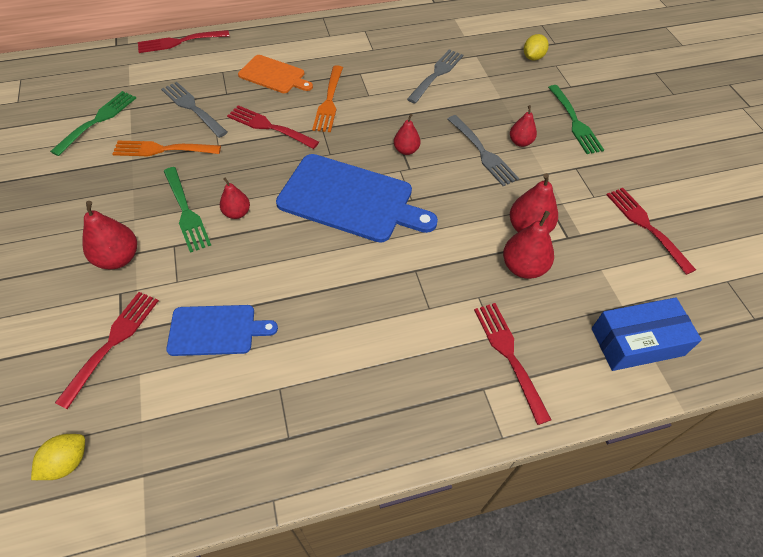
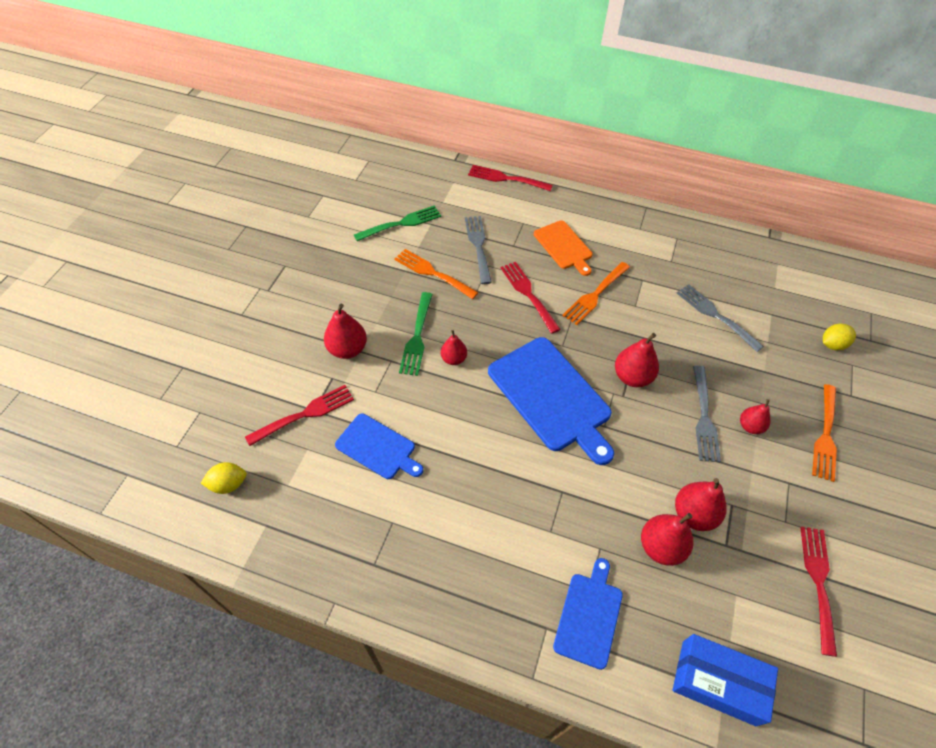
camera: 35 degrees right, 0 degrees up
red pear [394,114,420,155] -> red pear [615,333,659,387], size x1.58
grey fork [407,49,463,104] -> grey fork turned 105 degrees counterclockwise [677,284,764,352]
red fork [474,303,552,425] -> blue cutting board [553,558,623,670]
green fork [548,85,604,154] -> orange fork [812,384,837,482]

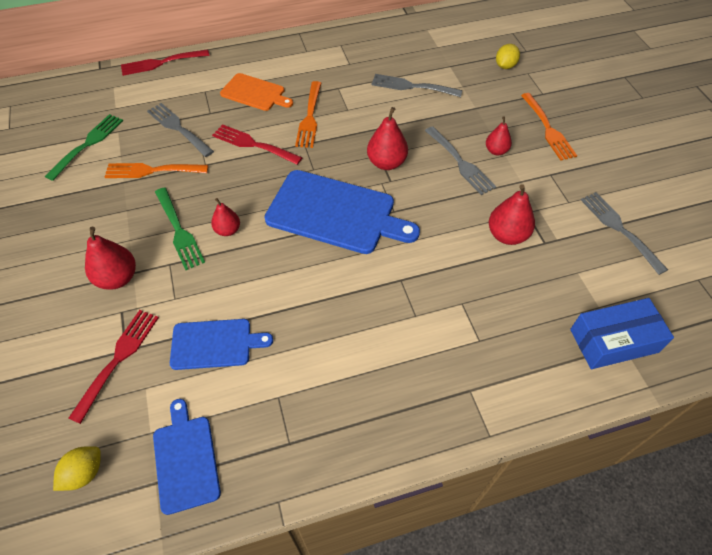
camera: 35 degrees left, 0 degrees up
blue cutting board [553,558,623,670] -> blue cutting board moved to [153,399,221,515]
red pear [641,513,693,566] -> none
red fork [800,527,837,657] -> grey fork [581,192,668,275]

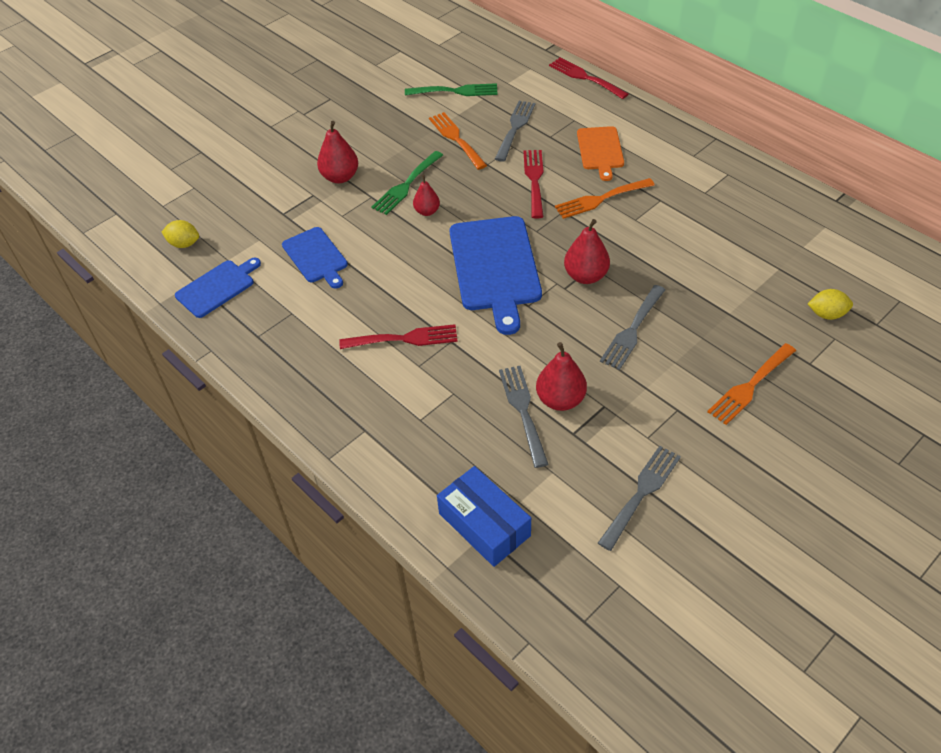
camera: 65 degrees right, 5 degrees down
red fork [68,310,159,424] -> red fork moved to [339,324,458,349]
grey fork [371,74,463,97] -> grey fork moved to [499,366,548,468]
red pear [486,117,512,155] -> none

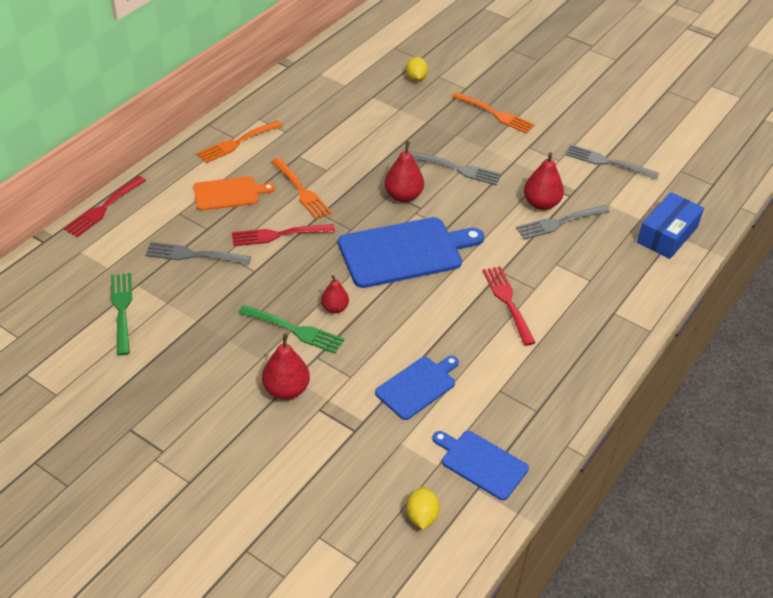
camera: 105 degrees left, 5 degrees down
orange fork [429,112,487,170] -> orange fork moved to [197,120,283,163]

